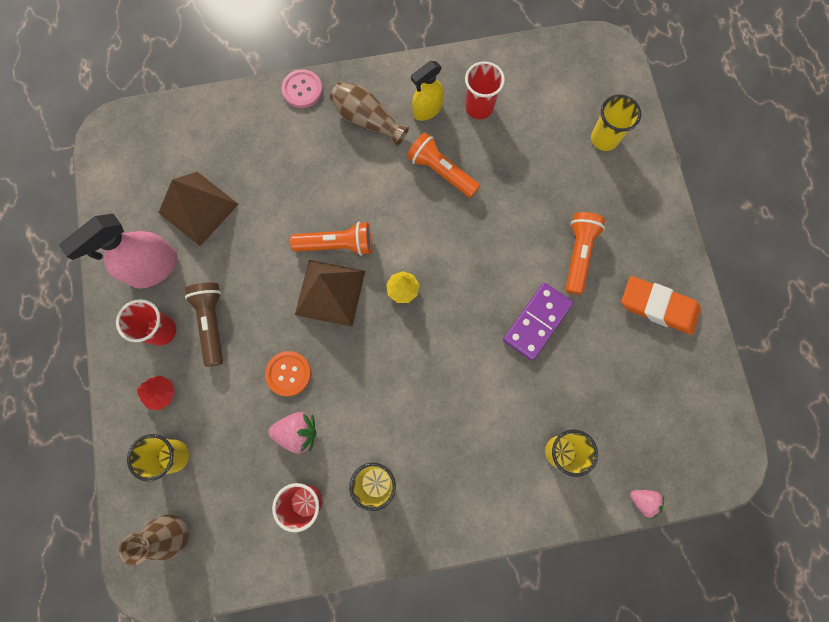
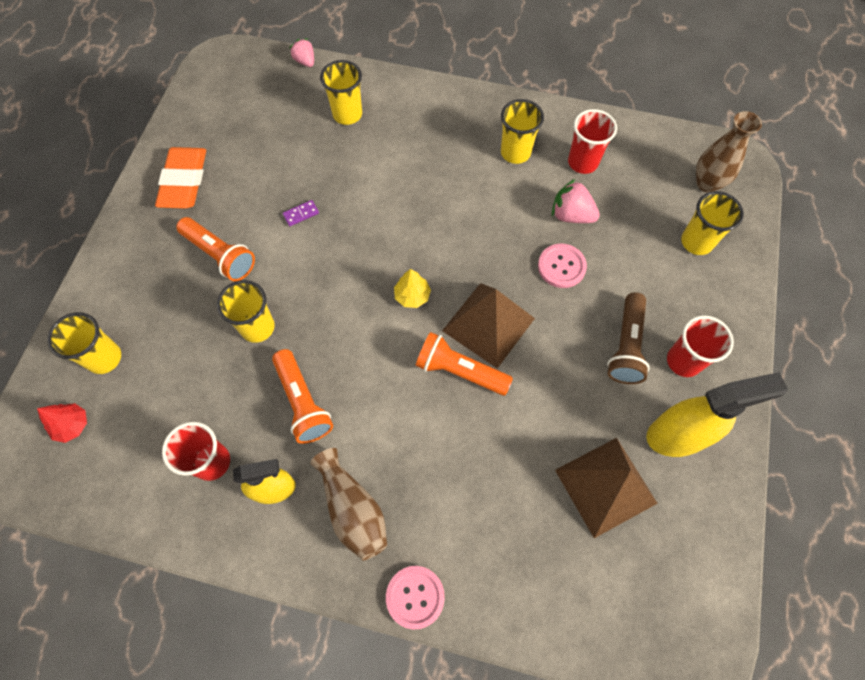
camera: 155 degrees left, 10 degrees down
pink spray bottle [59,214,178,289] -> yellow spray bottle [646,372,788,457]
red tree [137,376,175,410] -> red tree moved to [37,403,87,443]
orange button [265,351,311,396] -> pink button [538,244,587,288]
purple domino [503,283,573,361] -> purple domino [283,200,319,226], size x0.43
orange flashlight [566,212,605,295] -> orange flashlight turned 90 degrees counterclockwise [176,217,255,281]
orange eraser [621,276,701,335] -> orange eraser turned 45 degrees clockwise [155,147,206,209]
none -> yellow cup [217,280,275,343]

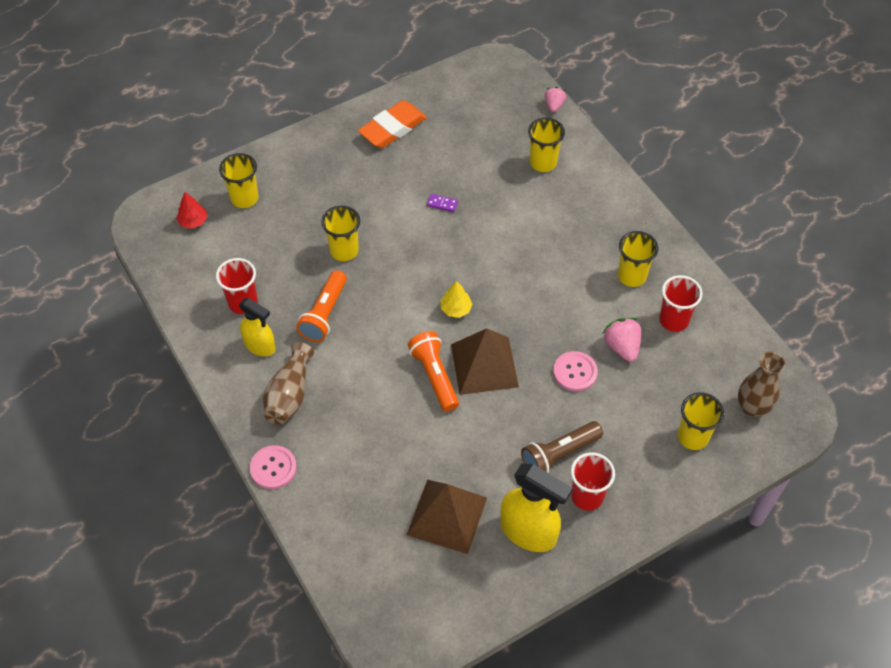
camera: 45 degrees right, 10 degrees down
orange flashlight [176,217,255,281] -> none

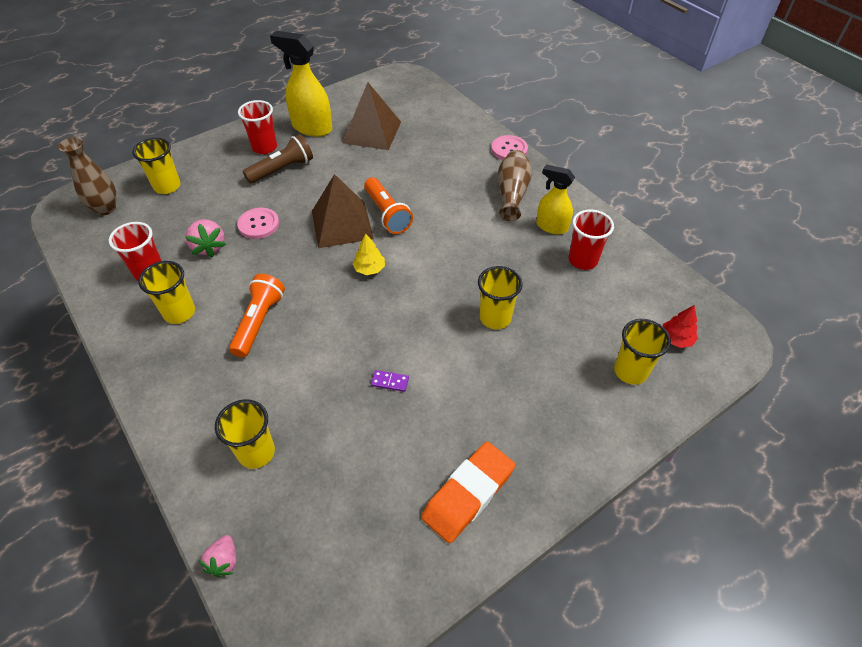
camera: 175 degrees right, 5 degrees down
orange flashlight [296,270,347,342] -> orange flashlight moved to [229,274,285,357]

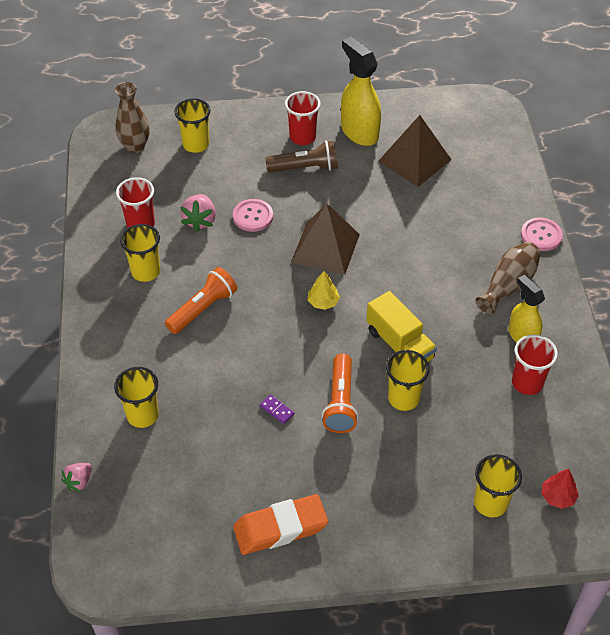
camera: 30 degrees right, 0 degrees up
orange flashlight [364,178,413,234] -> orange flashlight moved to [322,353,358,433]
none -> yellow truck [366,291,437,362]

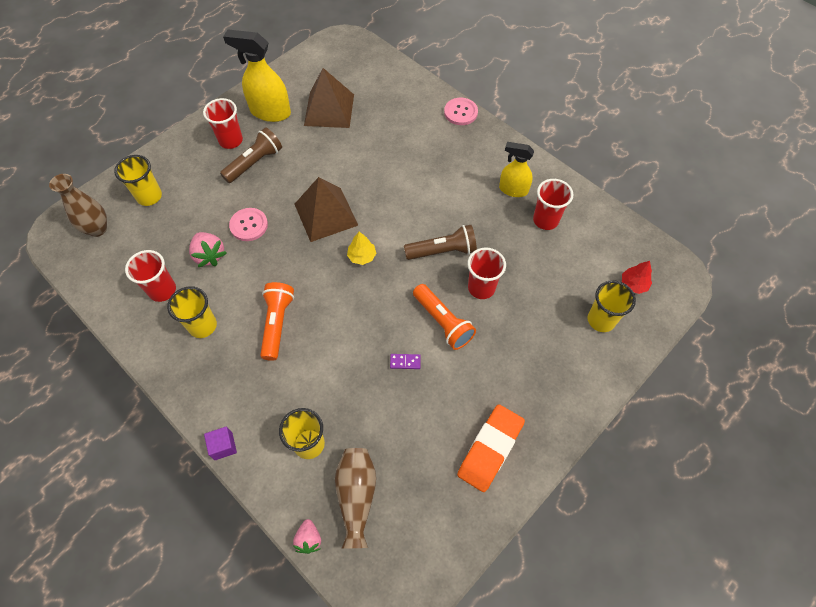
camera: 40 degrees left, 10 degrees up
yellow truck [366,291,437,362] -> brown flashlight [404,225,477,260]
yellow cup [386,350,430,411] -> red cup [468,248,506,299]
brown vase [476,242,541,314] -> brown vase moved to [335,448,376,548]
none -> purple cube [204,427,237,460]

